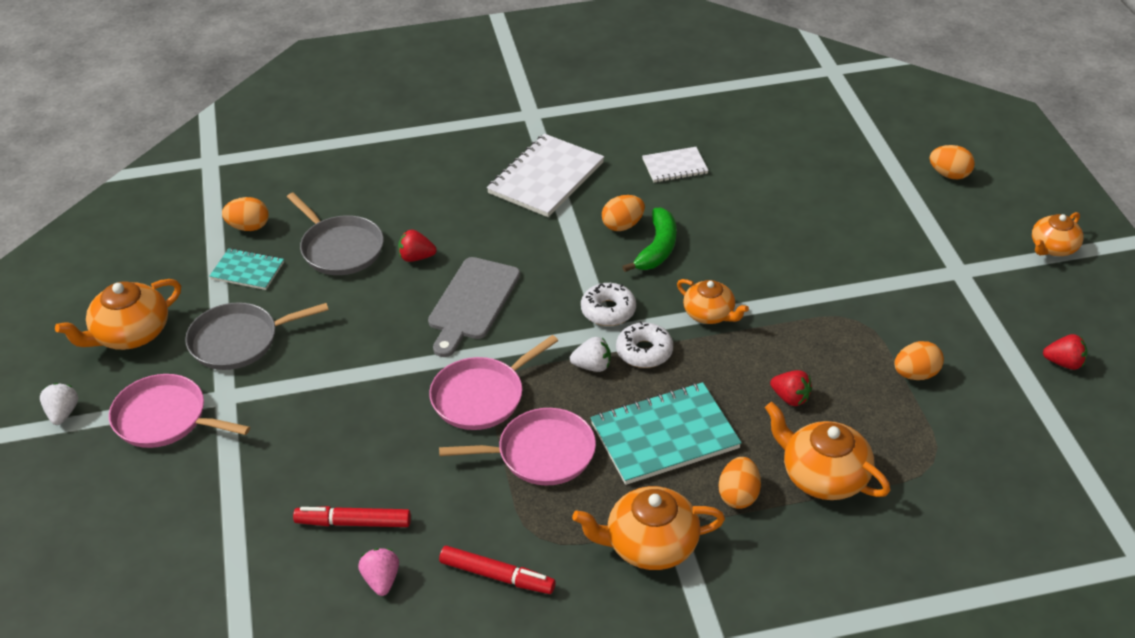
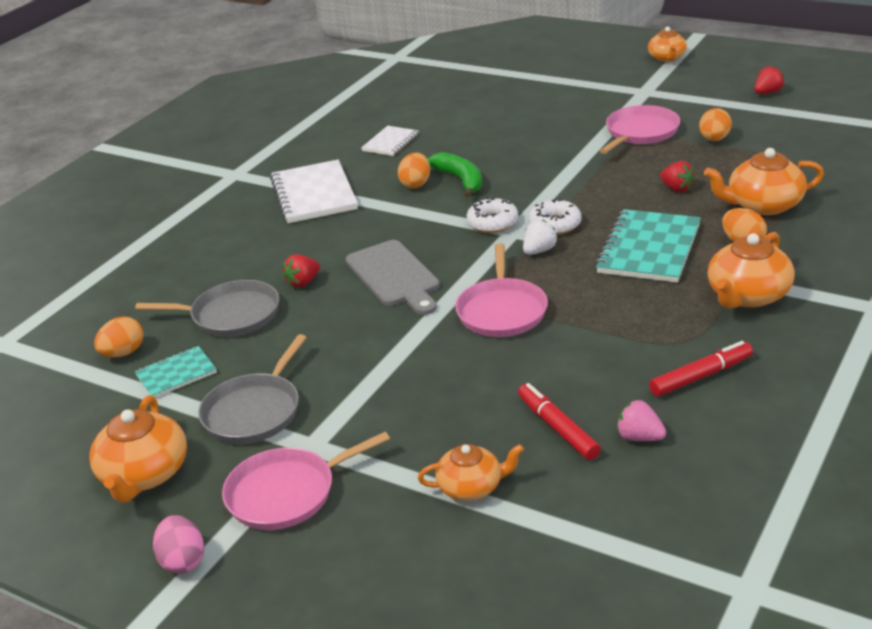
camera: 45 degrees left, 10 degrees down
white strawberry [40,383,78,425] -> pink egg [153,515,204,574]
red marker [293,506,411,527] -> red marker turned 105 degrees clockwise [518,383,601,460]
pink pan [439,408,596,485] -> pink pan moved to [600,105,680,154]
orange teapot [677,279,749,324] -> orange teapot moved to [418,444,524,501]
red strawberry [770,370,812,406] -> red strawberry turned 60 degrees clockwise [660,161,695,192]
orange egg [930,145,975,179] -> none

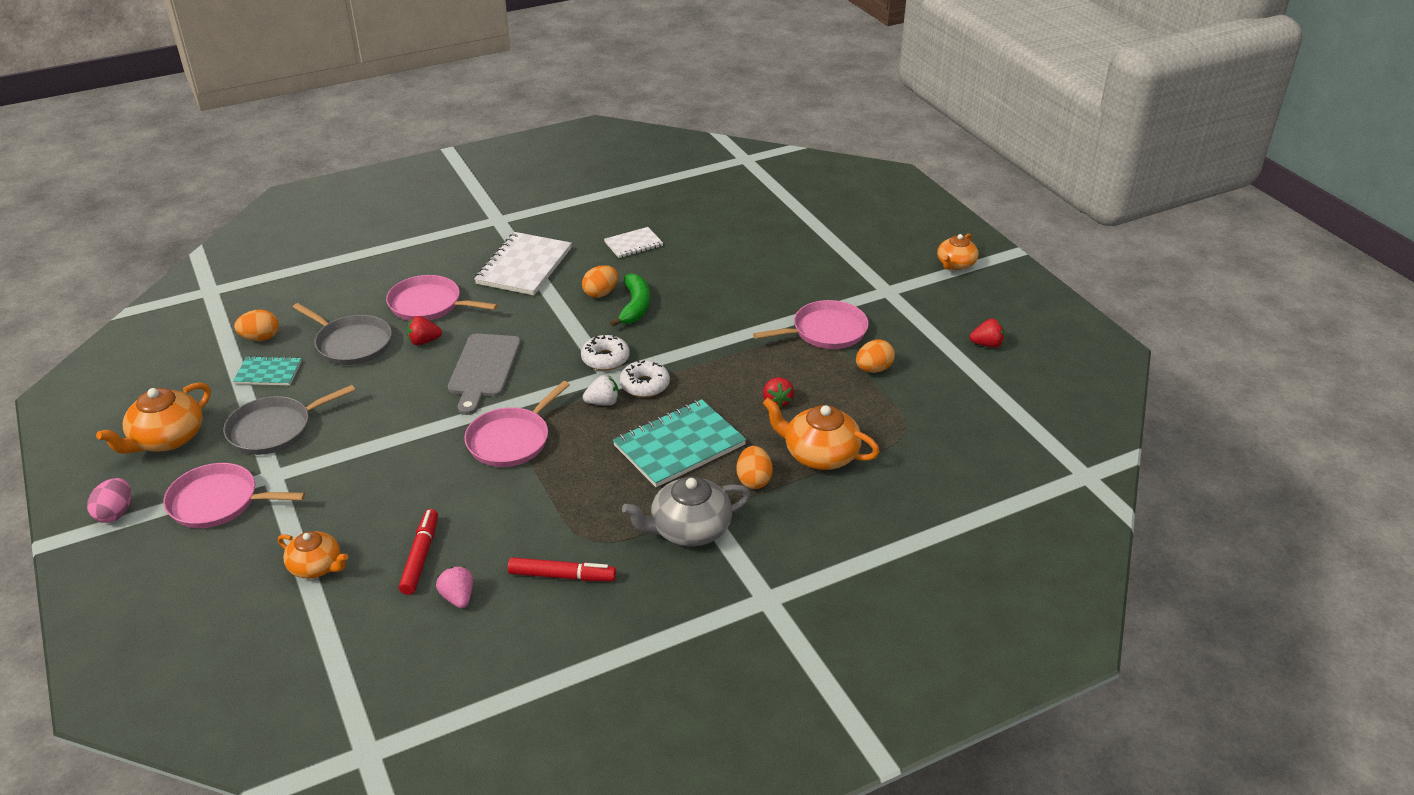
camera: 30 degrees right, 5 degrees up
orange teapot [707,232,795,308] -> grey teapot [622,476,750,546]
none -> pink pan [386,275,498,321]

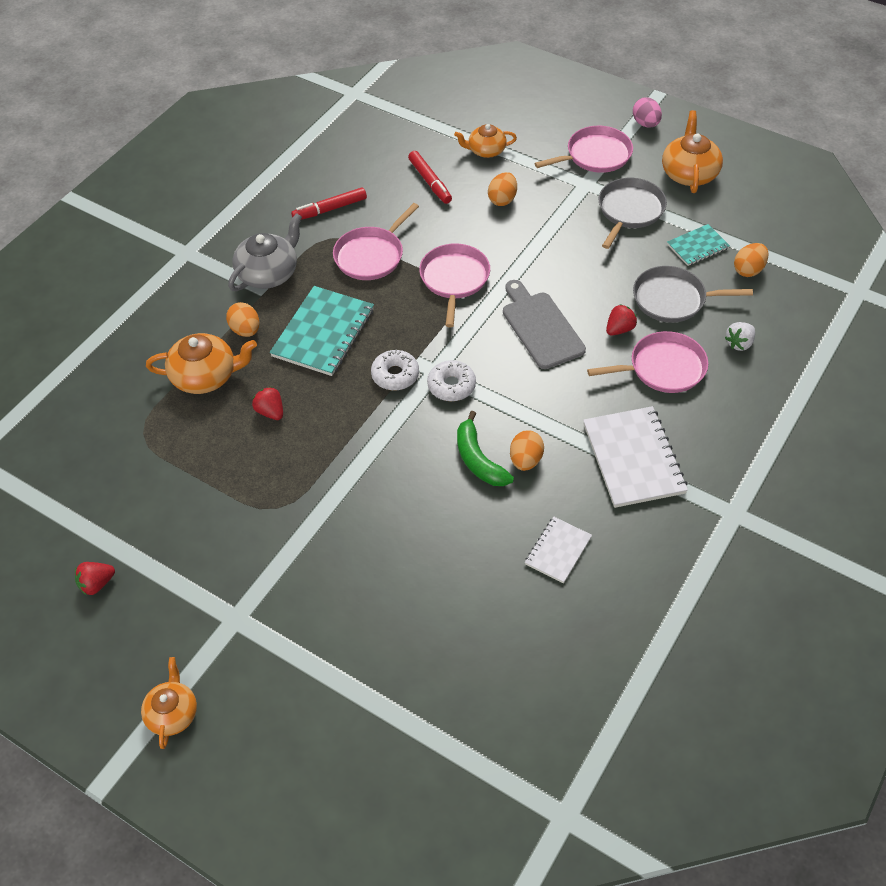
camera: 150 degrees right, 15 degrees up
pink strawberry [436,566,473,608] -> none
white strawberry [583,375,618,406] -> white strawberry moved to [725,322,755,351]
pink pan [753,300,869,349] -> pink pan moved to [333,203,419,280]
orange egg [856,339,895,373] -> orange egg moved to [488,172,517,206]

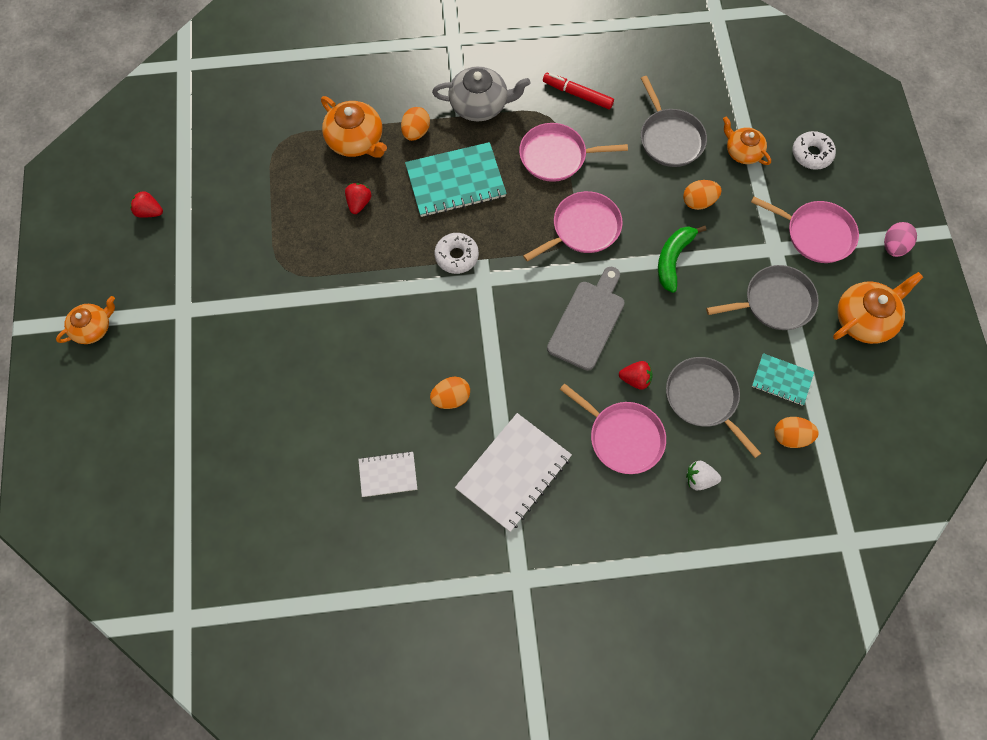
camera: 50 degrees right, 15 degrees up
red marker [408,151,452,204] -> grey pan [641,76,707,167]
white donut [427,360,476,401] -> white donut moved to [792,131,836,170]
green banana [457,411,514,486] -> green banana moved to [658,226,706,293]

